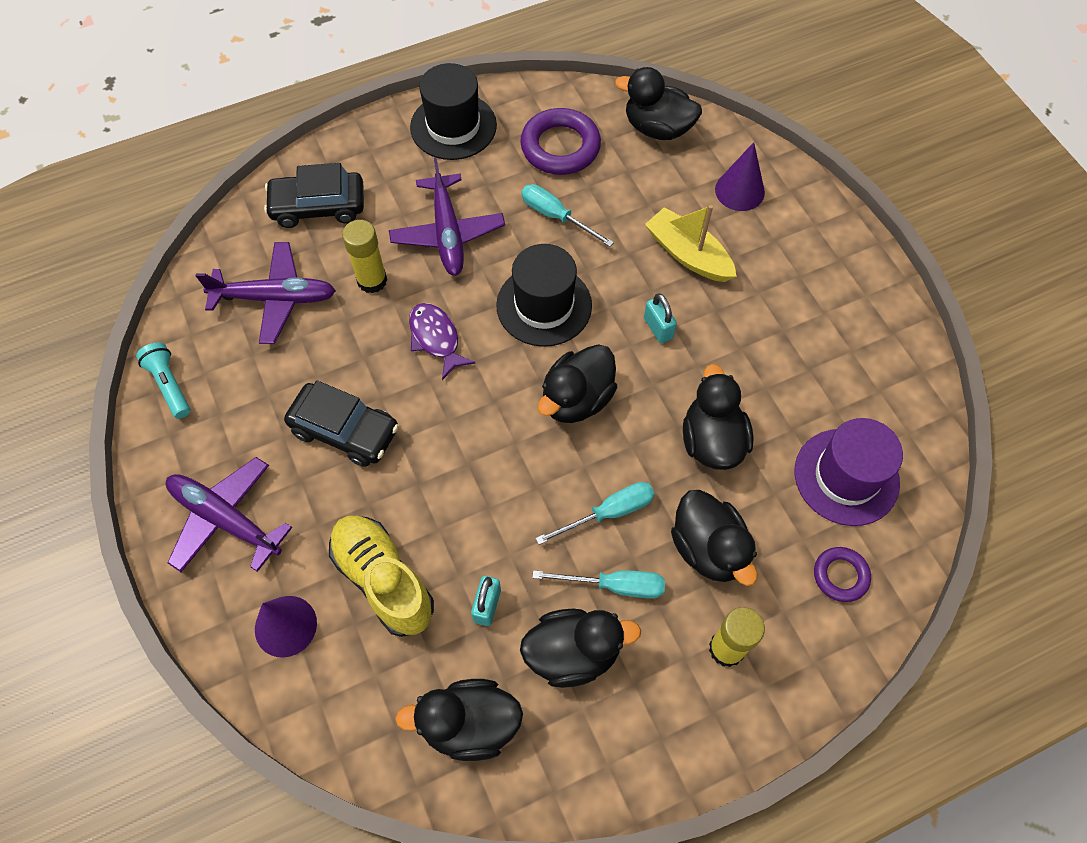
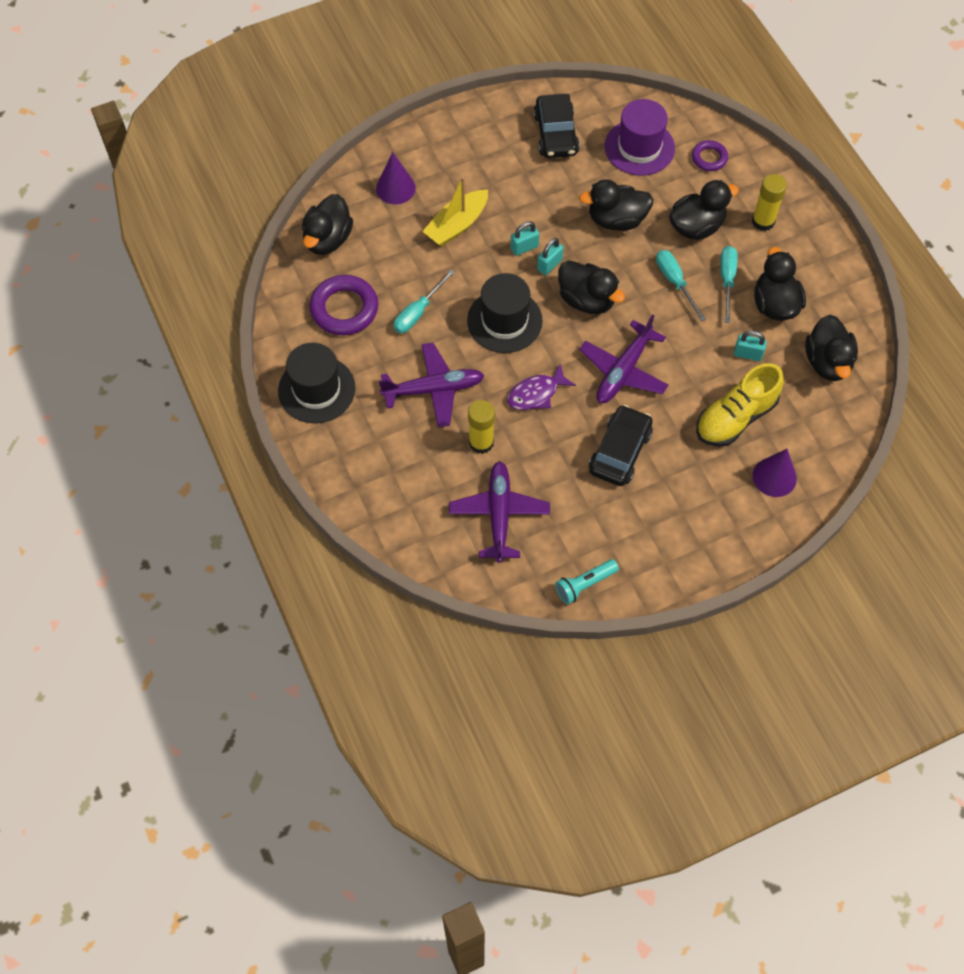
camera: 90 degrees left, 0 degrees up
purple plane [166,457,292,572] -> purple plane moved to [579,314,668,403]
black car [264,163,364,228] -> black car moved to [533,94,580,158]
none -> turquoise padlock [537,238,563,275]

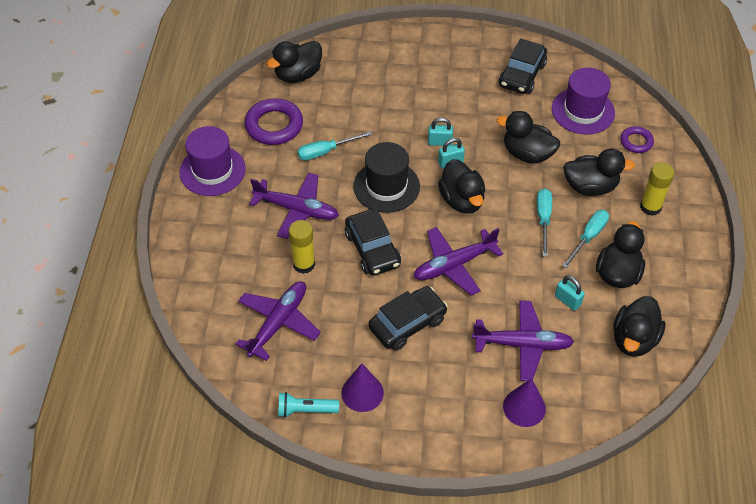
camera: 30 degrees right, 10 degrees down
black hat [278,343,355,423] -> purple hat [179,126,246,196]
purple cone [376,152,416,204] -> purple cone moved to [341,363,384,412]
yellow boat [422,176,488,246] -> none
purple fish [507,363,576,410] -> black car [345,209,401,276]
yellow shoe [696,363,784,447] -> purple plane [472,300,574,381]

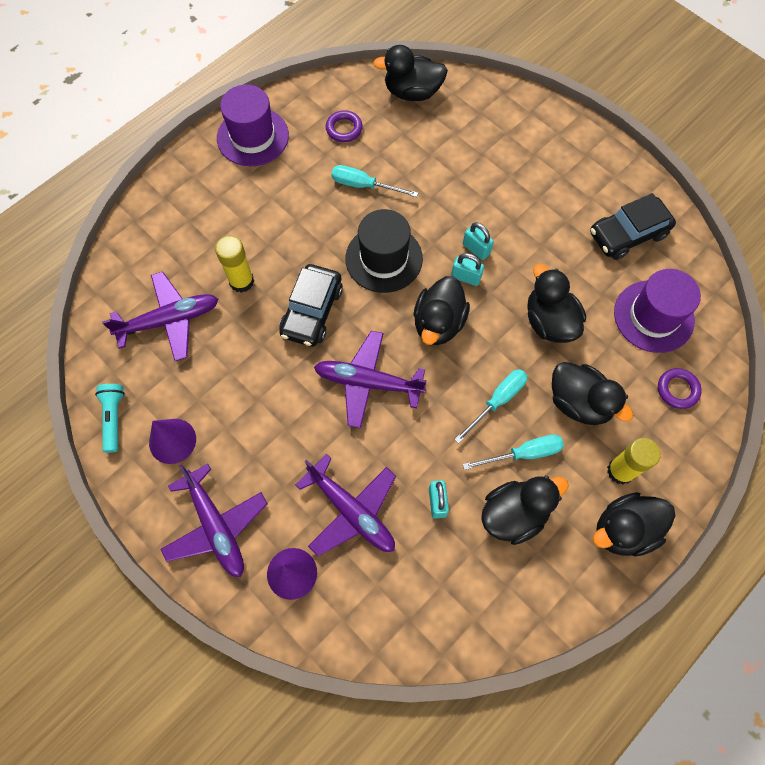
camera: 40 degrees right, 15 degrees up
purple ring [245,98,303,145] -> purple ring [326,110,363,142], size x0.56
purple plane [249,173,339,239] -> purple plane moved to [161,464,268,577]
turquoise flashlight [278,392,339,418] -> turquoise flashlight turned 45 degrees clockwise [95,384,125,453]
black car [369,286,448,350] -> none
black duck [613,296,666,357] -> black duck moved to [593,492,675,557]

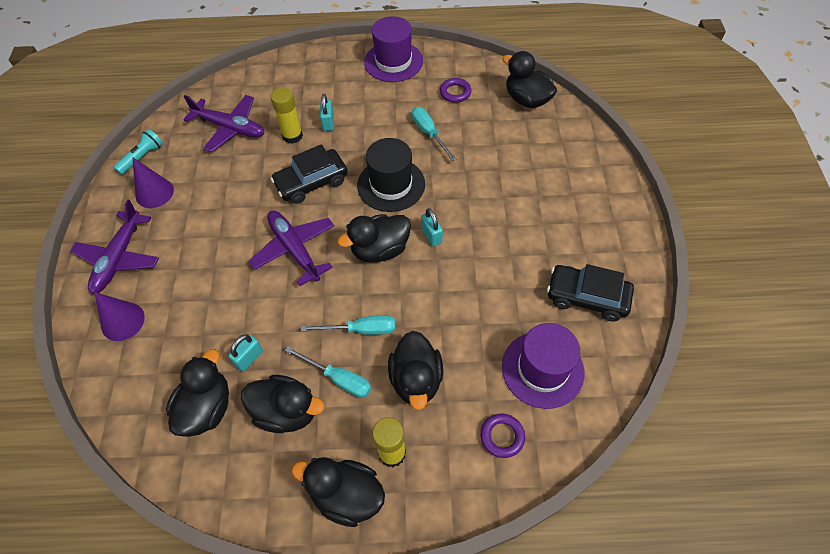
camera: 45 degrees right, 10 degrees down
purple plane [295,454,396,556] -> none
turquoise padlock [463,222,494,260] -> turquoise padlock moved to [320,94,334,131]
black duck [527,264,586,343] -> black duck moved to [166,349,229,437]

